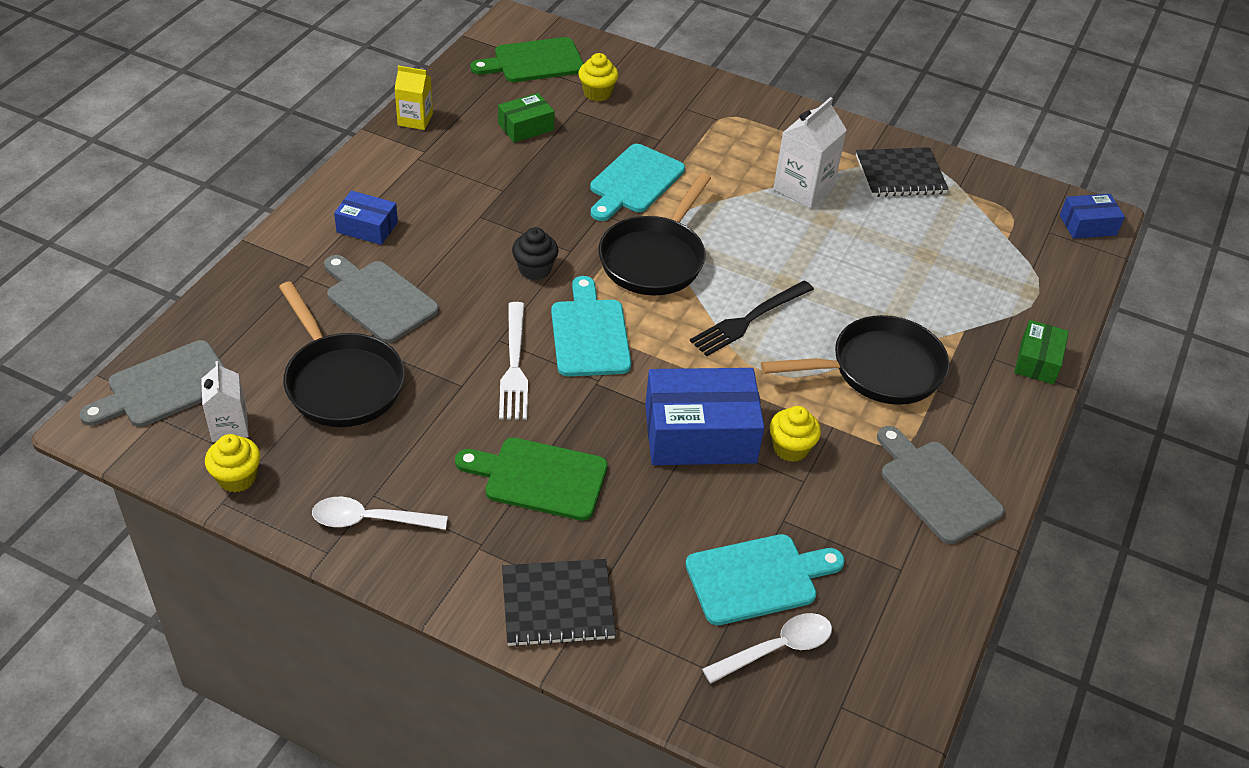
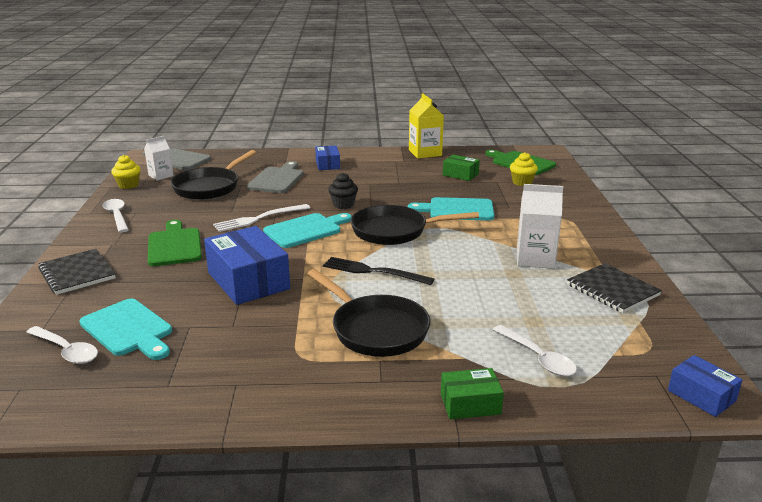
camera: 65 degrees right, 20 degrees down
yellow carton [395,66,433,130] -> yellow carton [409,93,444,159], size x1.55
yellow cupcake [769,406,821,462] -> none
grey cutting board [877,426,1005,544] -> none
none -> white spoon [493,325,577,376]

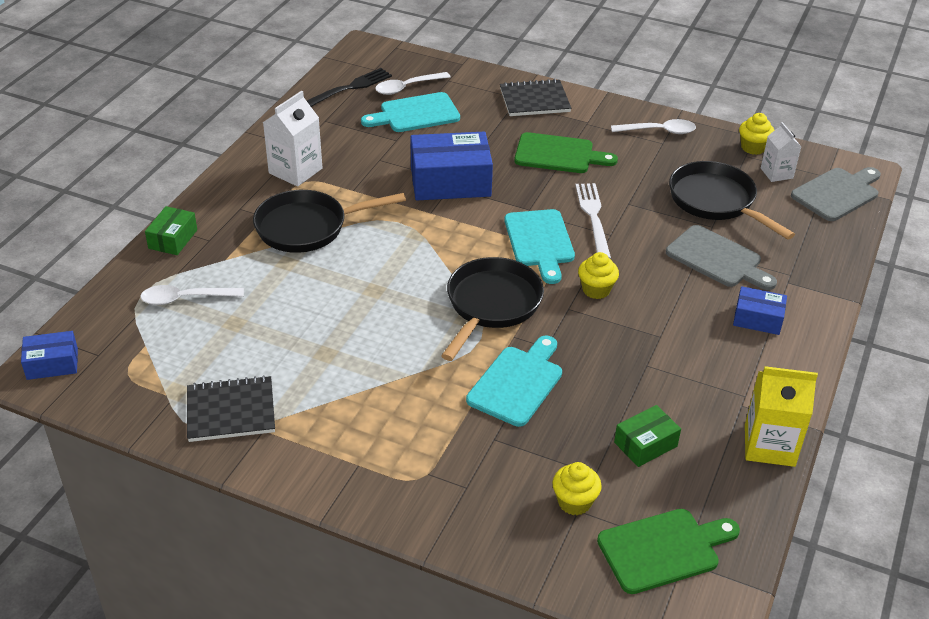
camera: 115 degrees right, 15 degrees up
black fork [323,257,434,285] -> black fork moved to [307,68,392,107]
black cupcake [328,173,358,209] -> yellow cupcake [578,252,619,299]
white carton [517,184,563,269] -> white carton moved to [263,91,322,187]

